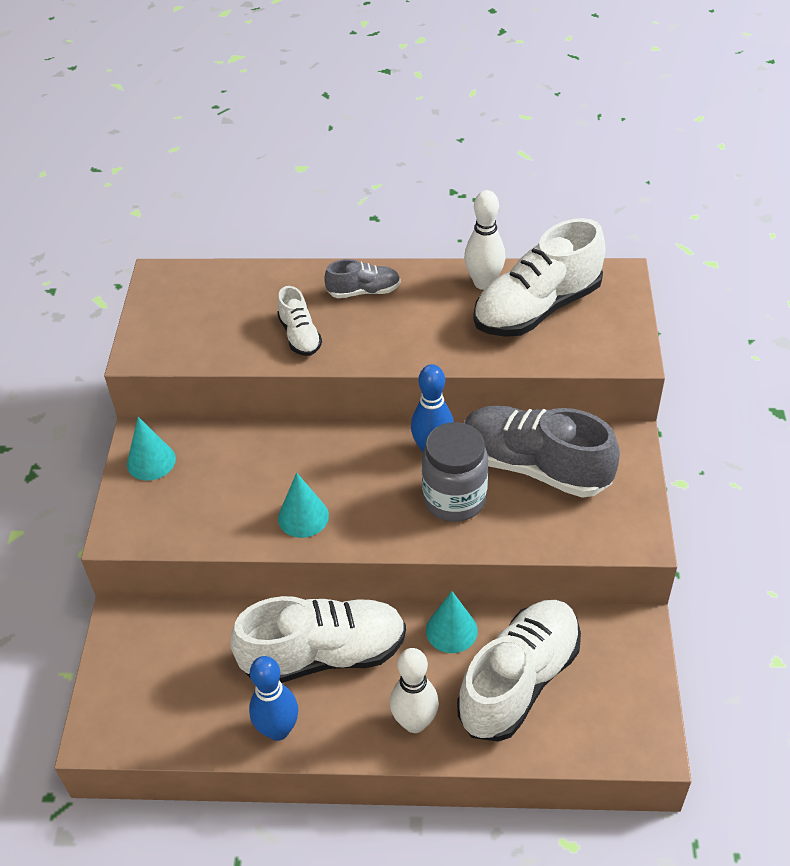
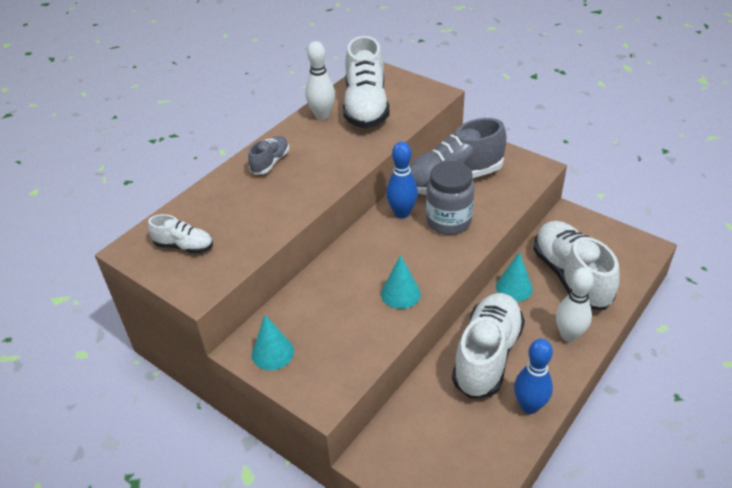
camera: 55 degrees left, 5 degrees down
white shoe [277,286,322,356] -> white shoe moved to [148,214,213,254]

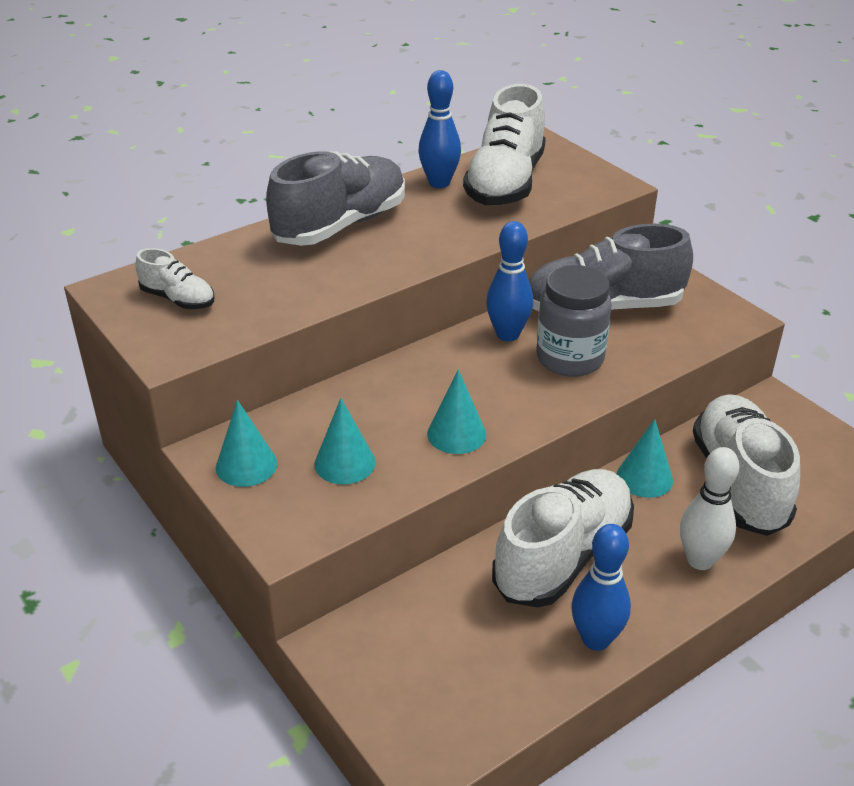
camera: 15 degrees right, 5 degrees down
grey shoe [248,136,289,175] -> grey shoe [266,151,405,246], size x2.01
white bowling pin [305,41,335,120] -> blue bowling pin [418,70,461,188]
none -> turquoise cone [315,398,376,484]

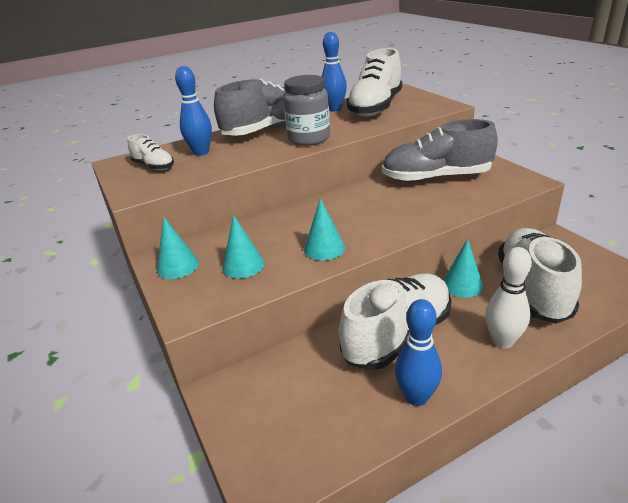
camera: 10 degrees right, 5 degrees down
blue bowling pin [486,221,533,341] -> blue bowling pin moved to [175,66,212,156]
grey jar [536,265,612,377] -> grey jar moved to [283,75,330,146]

